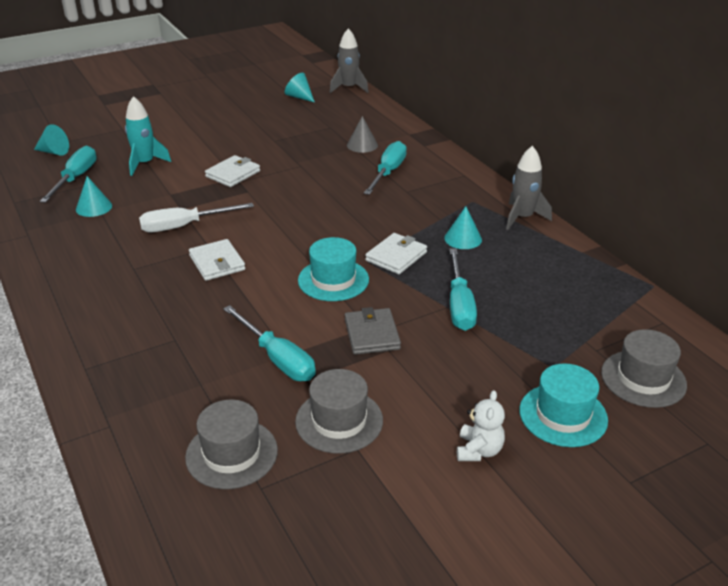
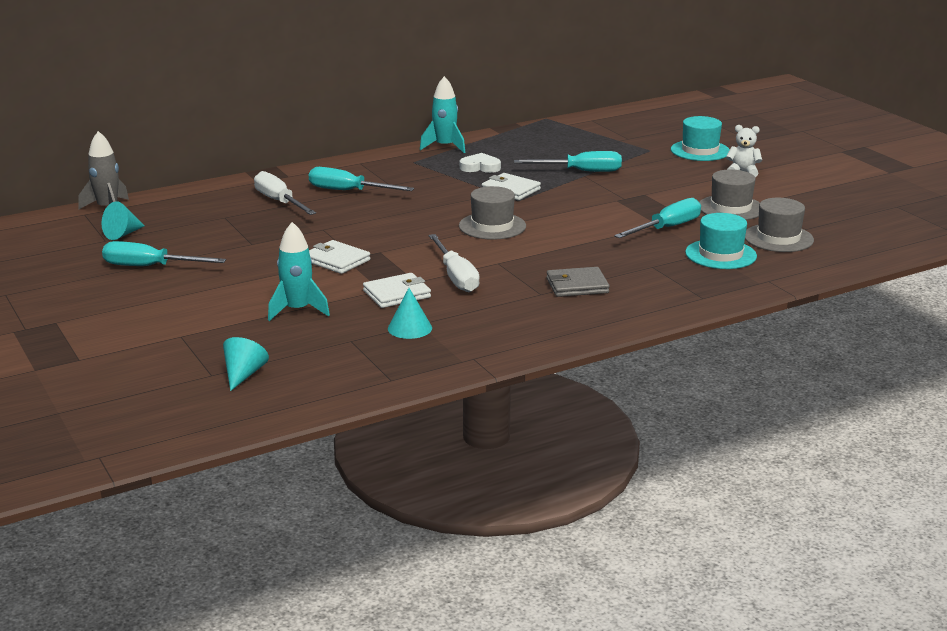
camera: 90 degrees left, 10 degrees down
turquoise screwdriver [40,146,97,203] -> turquoise screwdriver moved to [102,241,226,266]
white wallet [189,239,245,281] -> white wallet moved to [363,273,431,308]
turquoise hat [298,237,369,301] -> turquoise hat moved to [685,213,757,269]
grey wallet [345,307,401,355] -> grey wallet moved to [547,267,610,297]
grey cone [347,116,378,153] -> white screwdriver [254,171,316,215]
turquoise cone [444,206,482,249] -> white heart [460,153,501,173]
grey rocket [506,146,552,230] -> turquoise rocket [420,76,465,153]
grey hat [601,329,687,408] -> grey hat moved to [459,186,526,240]

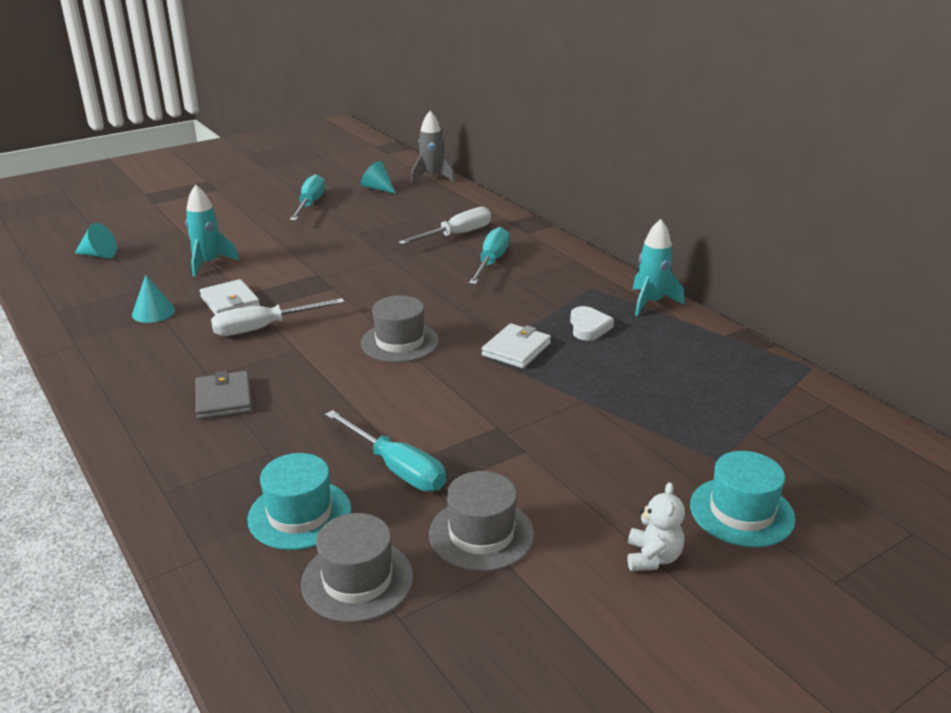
camera: 85 degrees right, 5 degrees up
white wallet [309,240,370,274] -> none
turquoise screwdriver [514,151,622,172] -> none

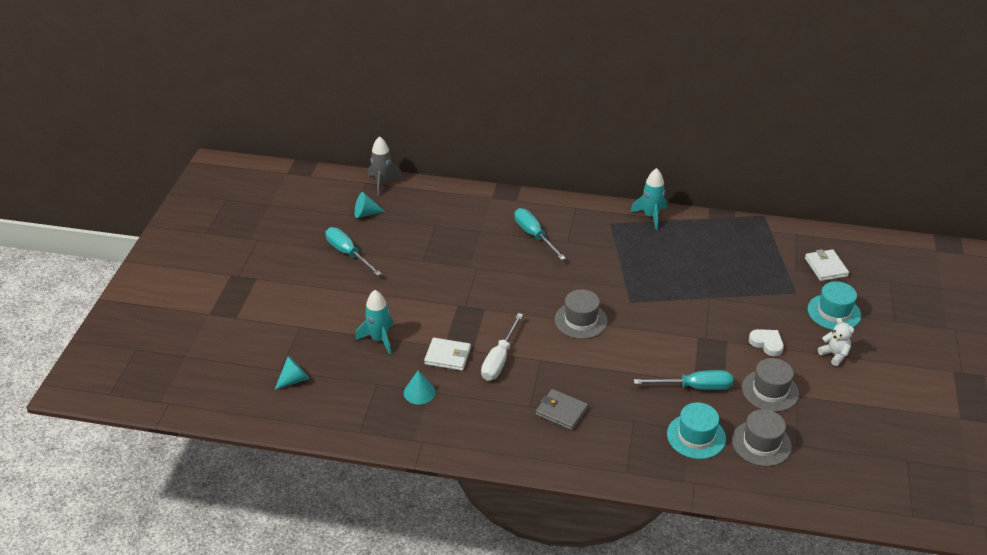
camera: 45 degrees left, 10 degrees up
white screwdriver [398,207,491,245] -> none
white wallet [482,323,551,368] -> white wallet moved to [805,249,849,281]
white heart [570,306,614,341] -> white heart moved to [749,329,784,356]

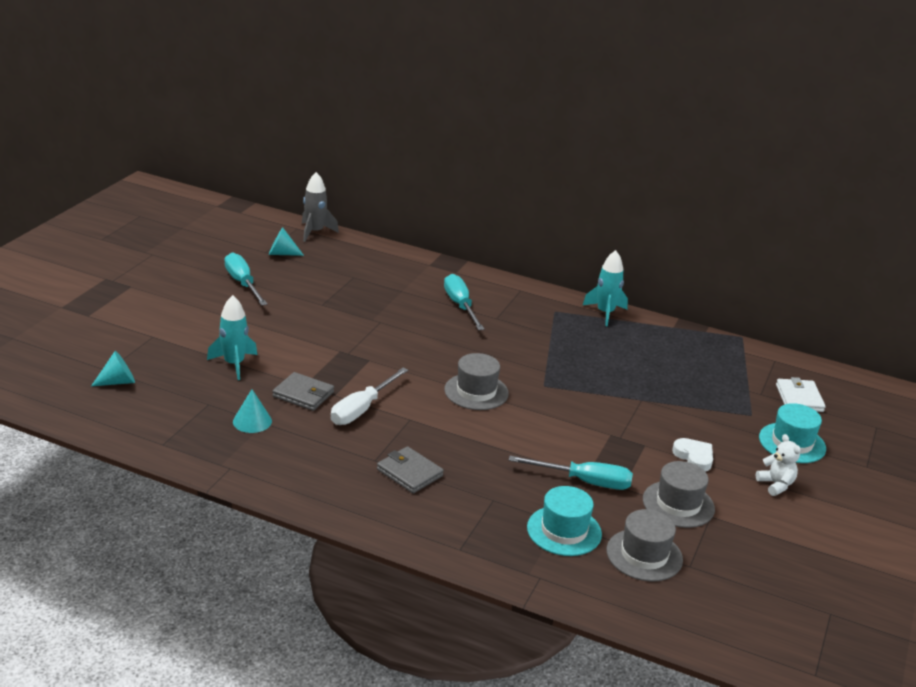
camera: 10 degrees right, 10 degrees down
white wallet [424,338,471,371] -> grey wallet [273,372,334,411]

